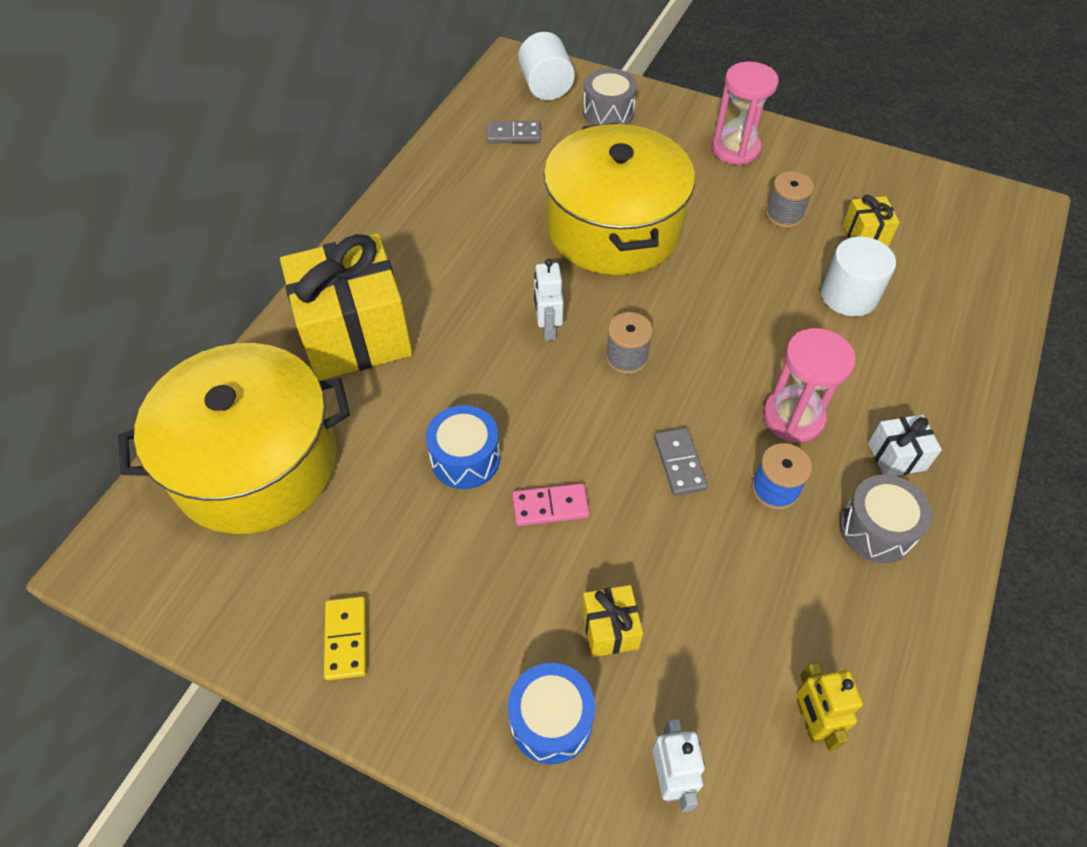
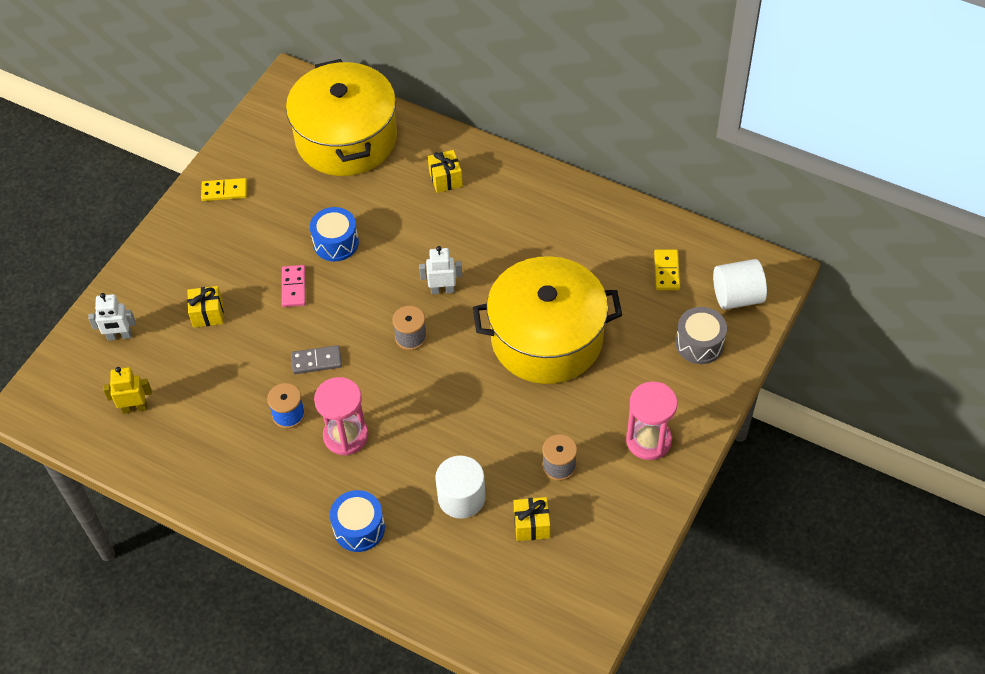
camera: 95 degrees right, 0 degrees up
yellow gift [280,234,413,381] -> yellow gift [428,150,463,193], size x0.43
grey domino [487,121,541,143] -> yellow domino [654,250,680,290]
blue drum [508,663,595,764] -> blue drum moved to [330,490,385,552]
grey drum [839,474,932,563] -> none
white gift [868,414,942,476] -> none

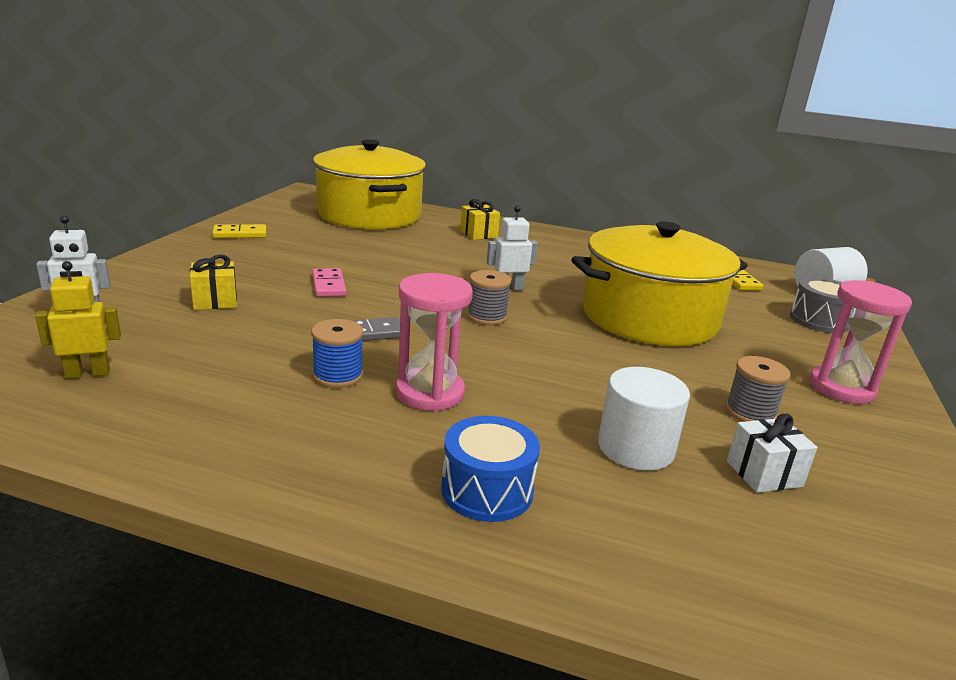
camera: 15 degrees left, 30 degrees down
blue drum [310,207,359,261] -> none
yellow gift [514,497,550,541] -> white gift [727,414,817,493]

